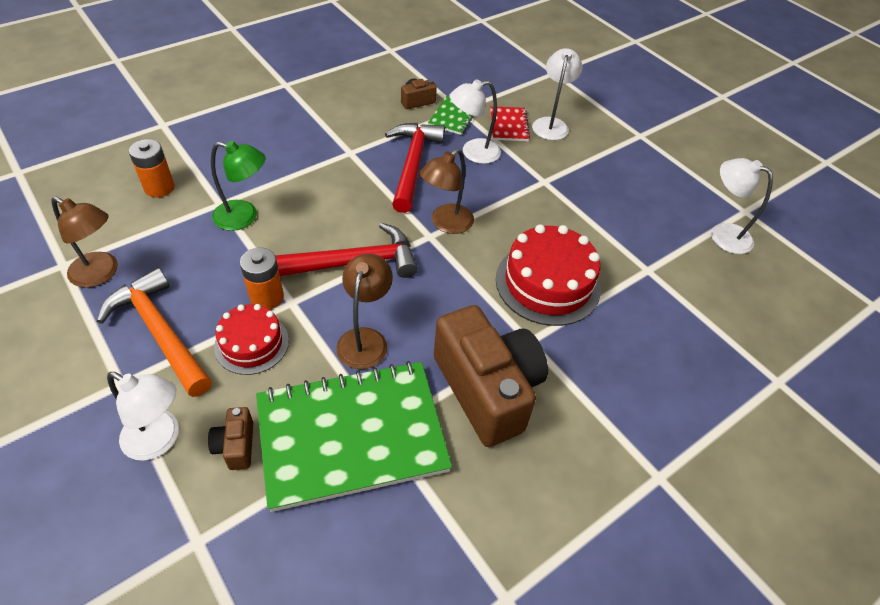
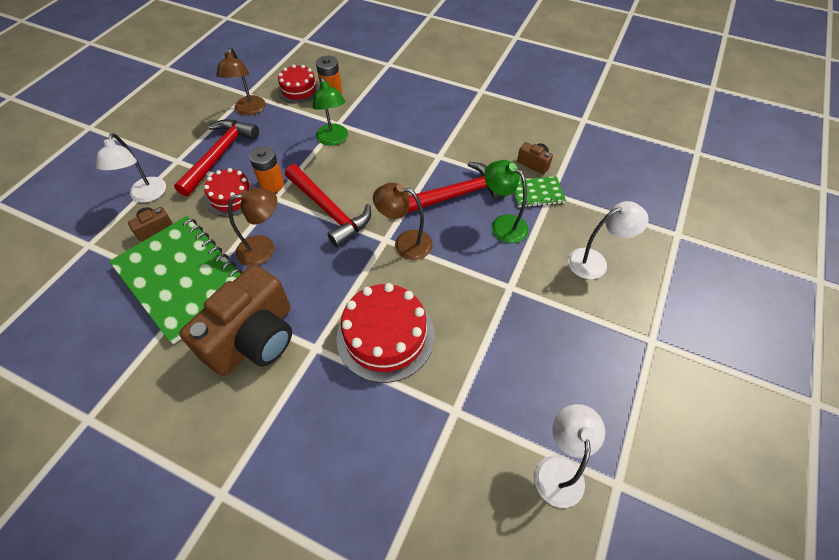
camera: 65 degrees right, 5 degrees up
orange hammer [97,268,212,397] -> red hammer [174,119,259,196]
white lamp [450,79,501,164] -> green lamp [484,160,529,243]
red notebook [490,106,530,141] -> none
none -> red cake [278,64,320,103]

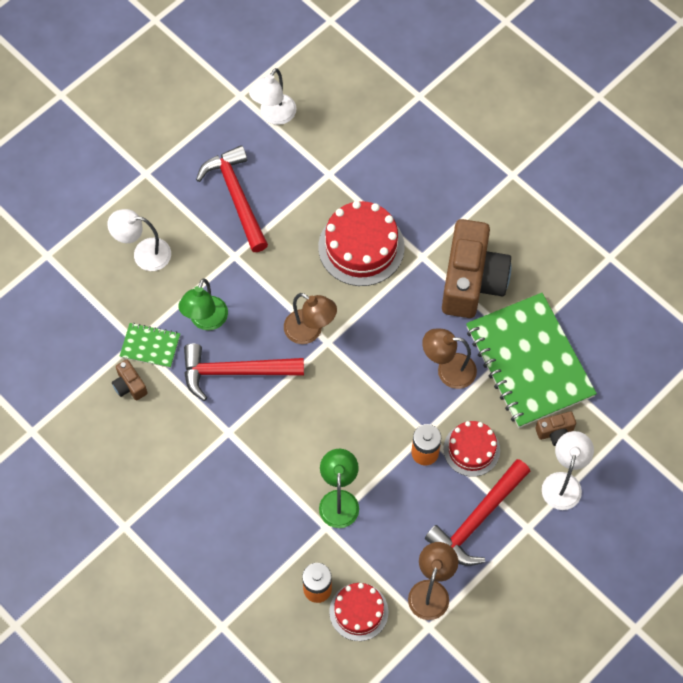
camera: 160 degrees left, 10 degrees up
brown camera [179,264,292,376] -> brown camera turned 135 degrees clockwise [442,219,512,318]
red hammer [285,164,371,247] -> red hammer moved to [196,145,268,252]
green lamp [484,160,529,243] -> green lamp turned 45 degrees clockwise [178,279,228,330]

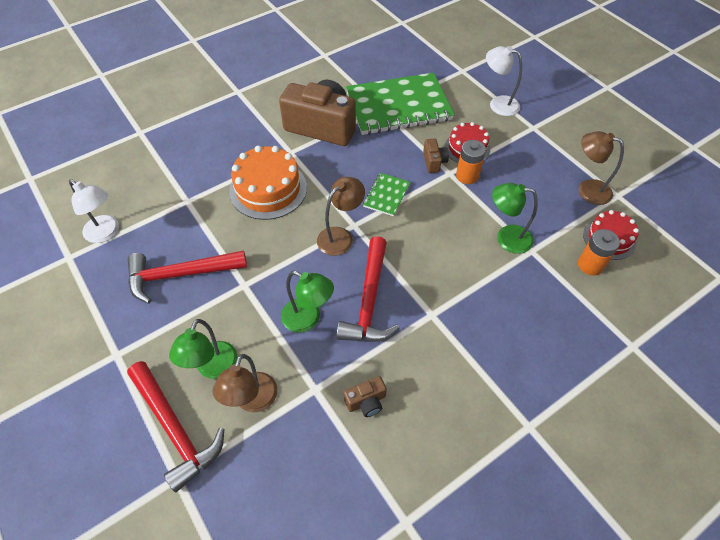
camera: 80 degrees left, 10 degrees down
white lamp [107,209,171,271] -> green lamp [169,319,238,379]
green notebook [120,323,180,368] -> green notebook moved to [363,173,410,216]
red cake [318,201,405,286] -> orange cake [229,146,307,220]
brown lamp [422,329,477,389] -> brown lamp moved to [212,354,278,412]
red hammer [425,459,530,566] -> red hammer moved to [127,361,224,492]
brown camera [535,411,576,446] -> brown camera moved to [423,139,449,173]

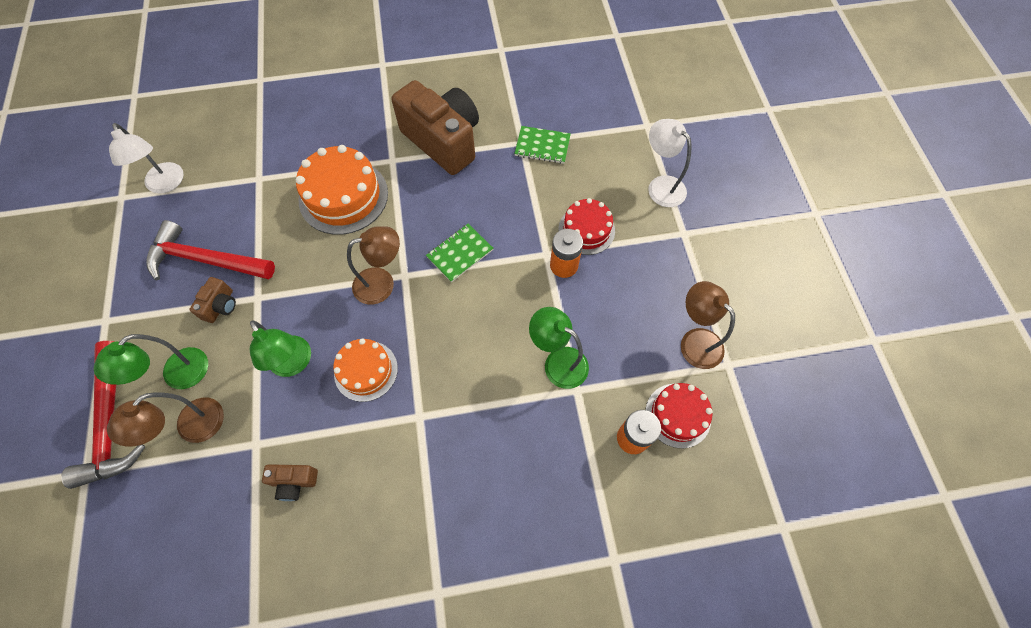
camera: 25 degrees right, 10 degrees up
red hammer [336,236,400,342] -> orange cake [333,338,398,402]
green notebook [346,73,455,135] -> green notebook [514,126,571,164], size x0.44
brown camera [423,139,449,173] -> brown camera moved to [189,277,236,323]

